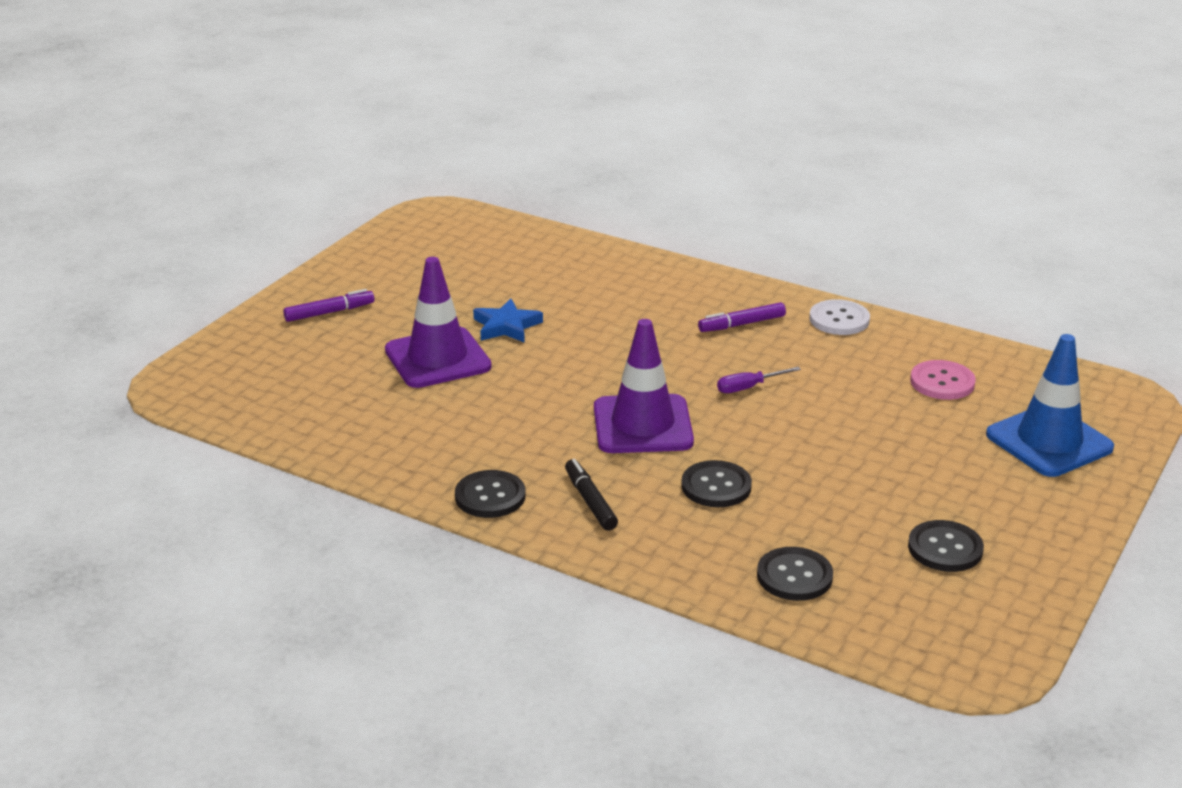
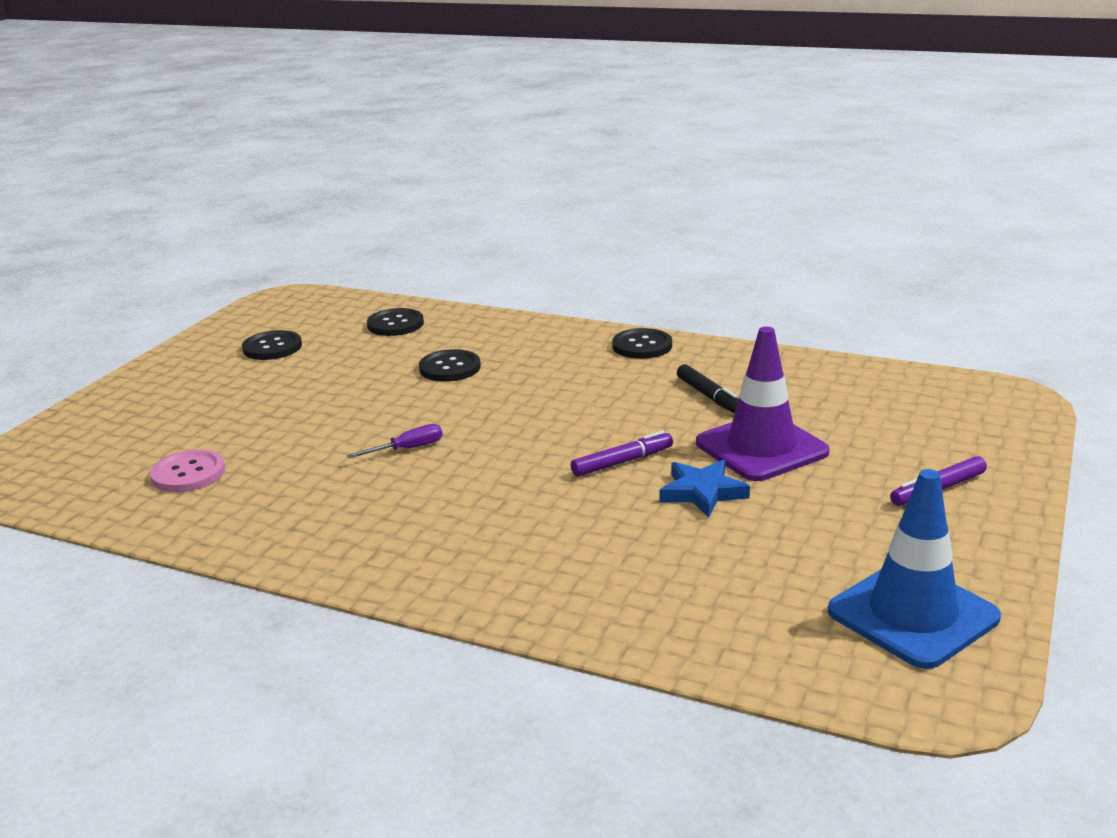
camera: 175 degrees right, 5 degrees down
black marker [565,459,618,531] -> black marker moved to [677,364,739,414]
purple traffic cone [594,319,694,453] -> none
purple marker [698,302,786,332] -> purple marker moved to [571,431,673,477]
white button [809,299,870,335] -> none
blue traffic cone [986,334,1114,477] -> blue traffic cone moved to [828,469,1001,669]

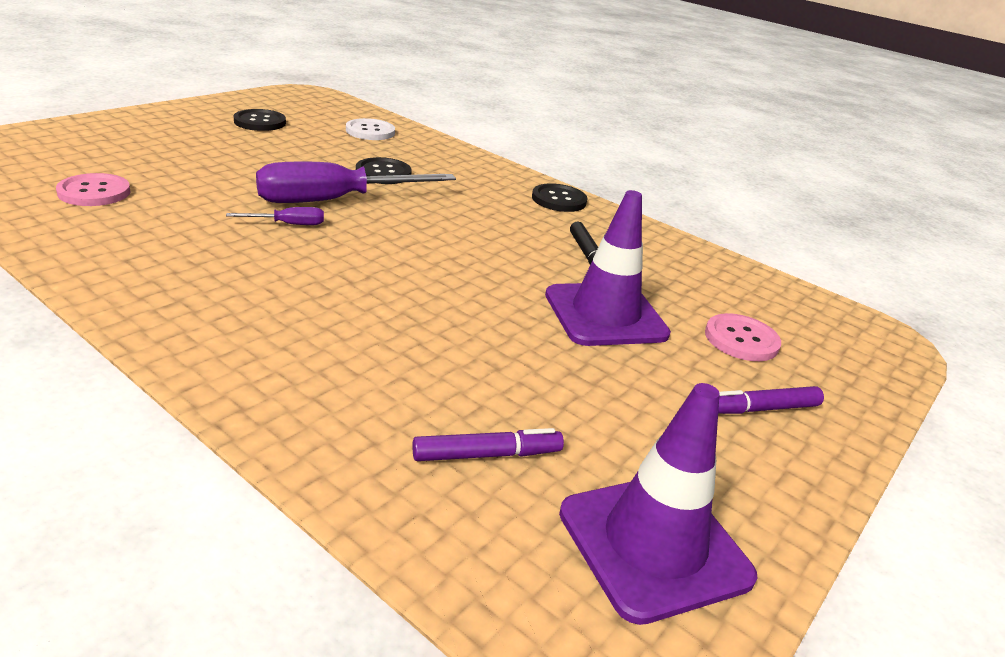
camera: 10 degrees right, 5 degrees up
black button [367,308,424,336] -> white button [346,118,395,140]
purple marker [571,431,673,477] -> purple marker moved to [412,428,564,461]
blue star [660,460,750,518] -> none
blue traffic cone [828,469,1001,669] -> purple traffic cone [559,383,757,625]
none -> purple screwdriver [256,161,456,203]
none -> pink button [705,313,781,361]

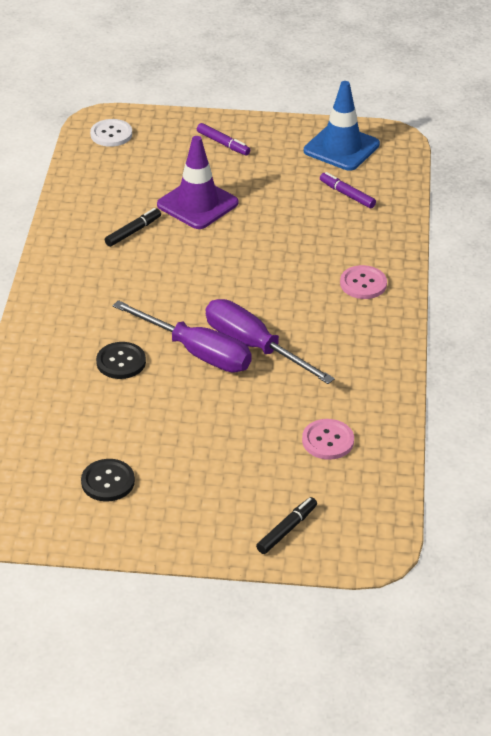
camera: 120 degrees left, 10 degrees up
purple screwdriver [226,207,324,225] -> purple screwdriver [206,299,335,384], size x2.32
white button [346,118,395,140] -> white button moved to [90,119,132,147]
black button [532,183,588,212] -> none
purple traffic cone [559,383,757,625] -> blue traffic cone [304,81,380,171]
pink button [705,313,781,361] -> pink button moved to [340,265,387,299]
none -> black marker [256,497,317,554]

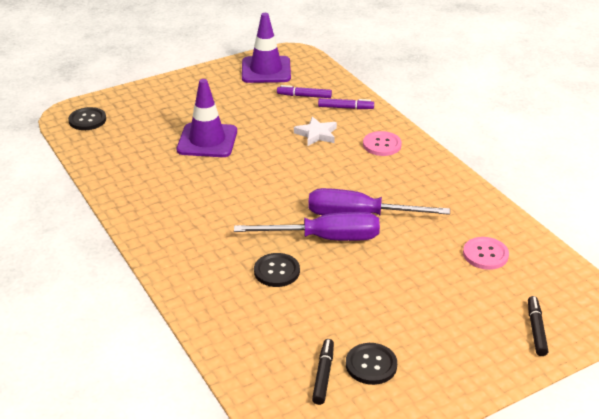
camera: 35 degrees left, 5 degrees down
white button [90,119,132,147] -> black button [68,107,106,130]
black marker [105,208,161,247] -> black marker moved to [312,339,334,405]
purple marker [197,123,250,155] -> purple marker moved to [318,98,374,109]
blue traffic cone [304,81,380,171] -> purple traffic cone [242,13,291,83]
none -> white star [294,116,337,146]

